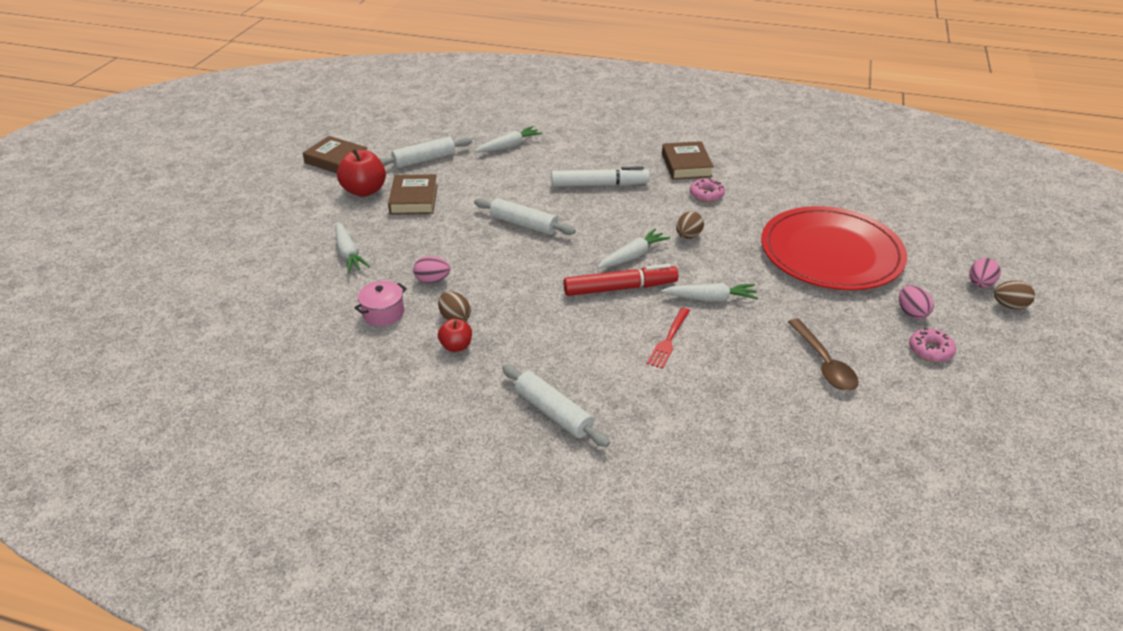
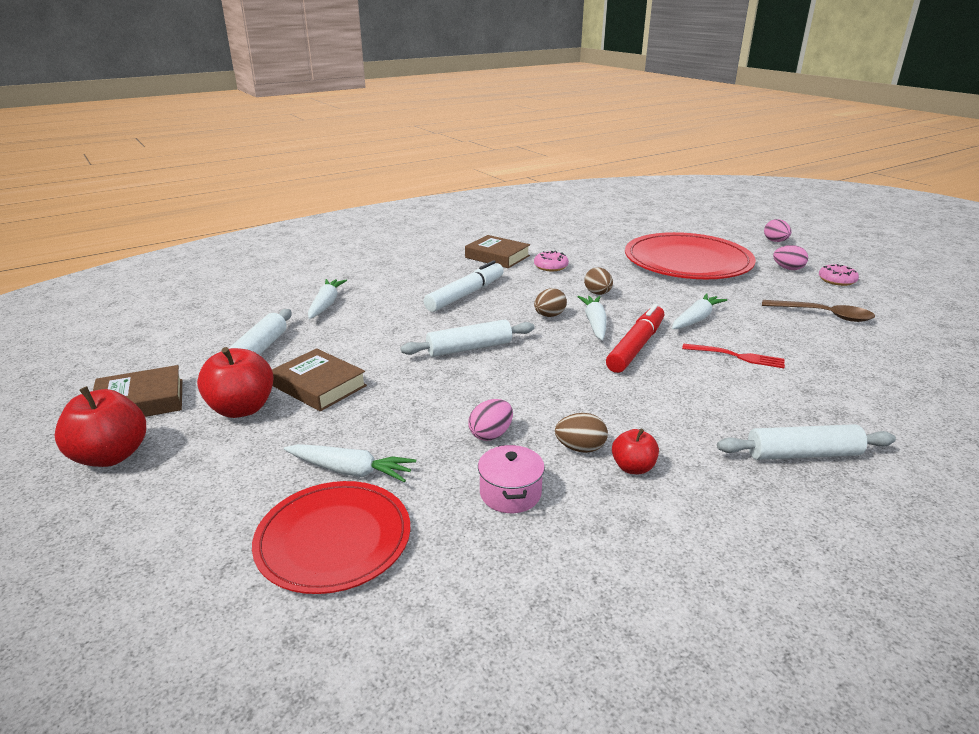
camera: 50 degrees left, 10 degrees down
red fork [647,307,690,369] -> red fork turned 45 degrees counterclockwise [682,343,785,368]
brown egg [994,280,1035,309] -> brown egg moved to [534,288,567,317]
none -> red apple [54,386,146,467]
none -> red plate [252,481,410,594]

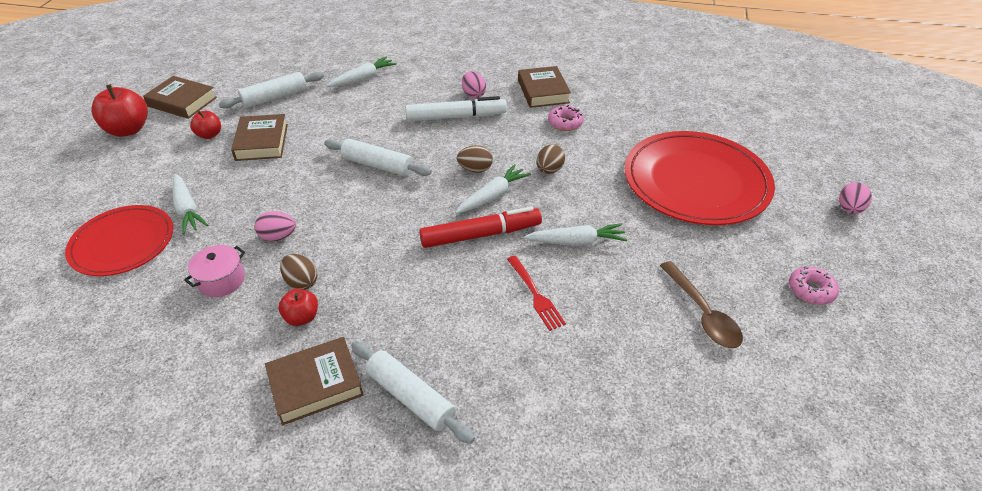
camera: 45 degrees right, 15 degrees up
red apple [197,347,274,418] -> red apple [190,111,221,139], size x0.57
pink egg [773,245,808,270] -> pink egg moved to [462,71,486,98]
none -> brown book [265,337,364,425]

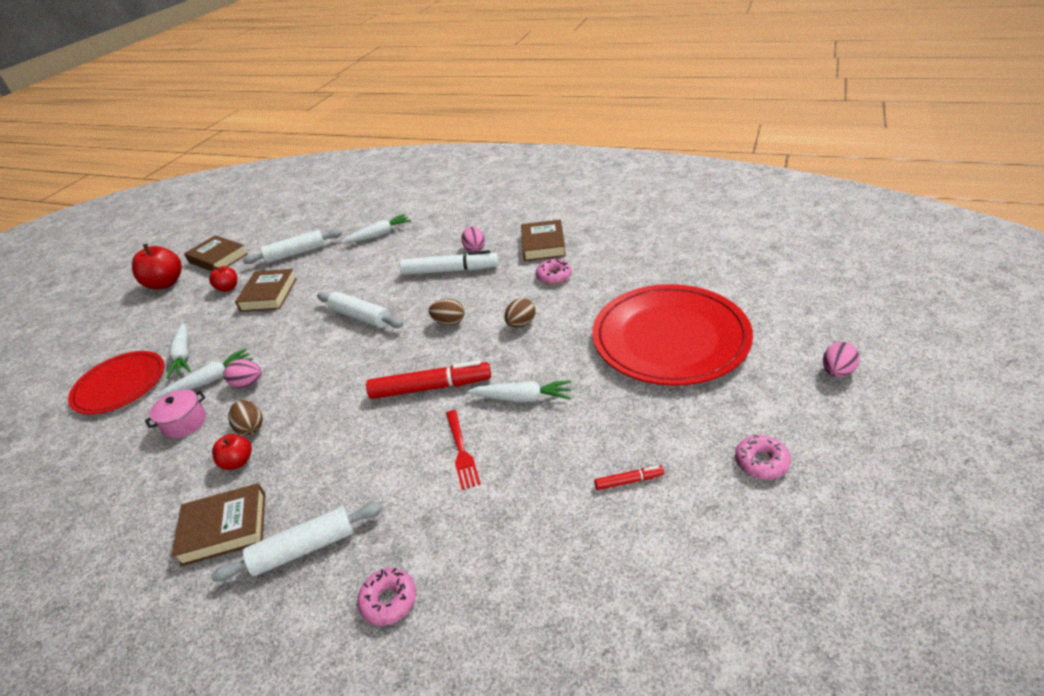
camera: 15 degrees right, 5 degrees down
white rolling pin [351,341,475,444] -> white rolling pin turned 75 degrees counterclockwise [211,502,382,582]
white carrot [455,164,531,214] -> white carrot moved to [156,348,253,398]
brown spoon [660,261,743,348] -> red marker [594,466,664,490]
none -> pink donut [357,568,416,626]

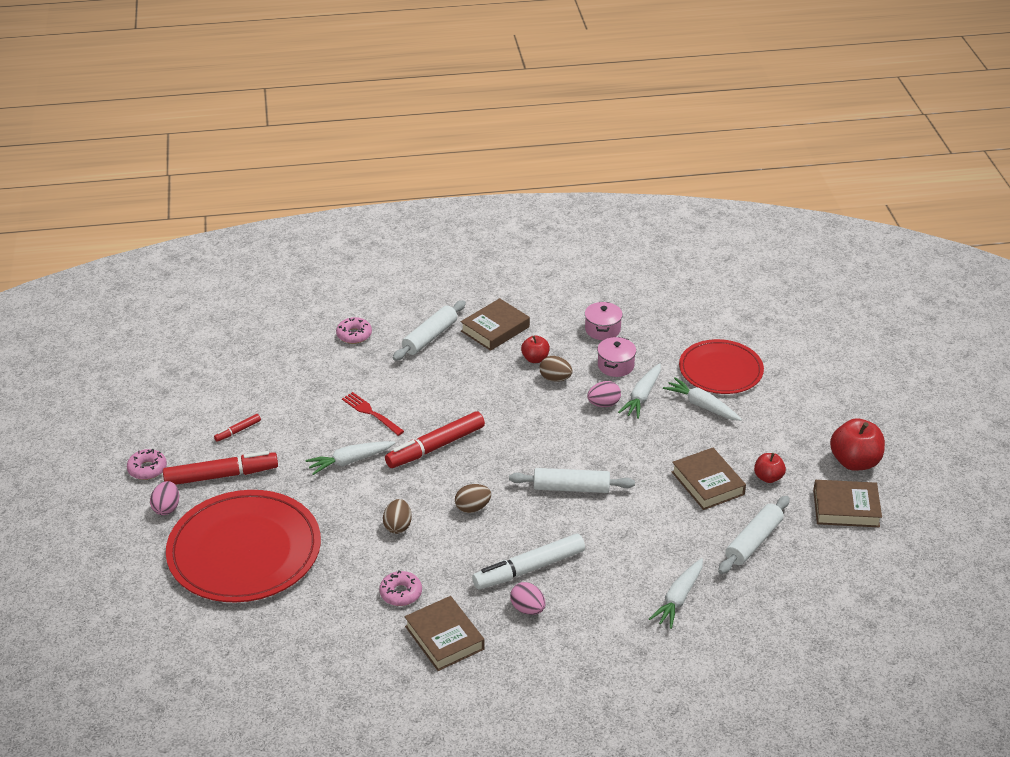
camera: 145 degrees right, 0 degrees up
pink egg [823,342,860,377] -> pink egg moved to [150,481,179,515]
none -> red marker [163,451,278,485]
none -> pink pot [585,302,623,340]

